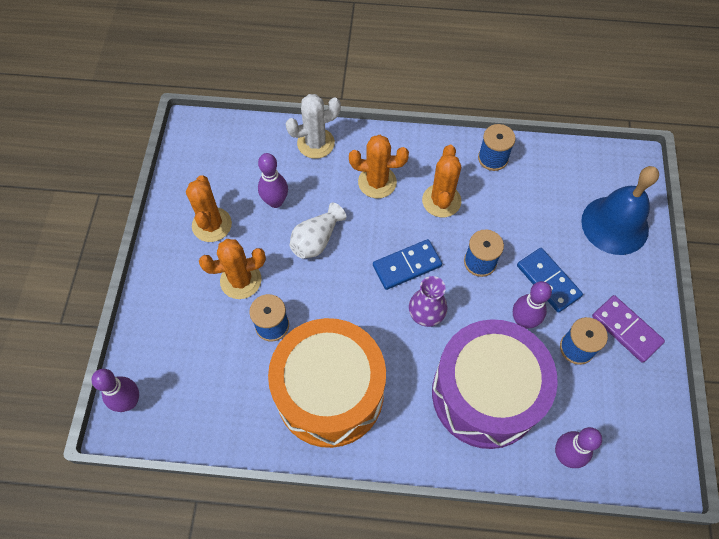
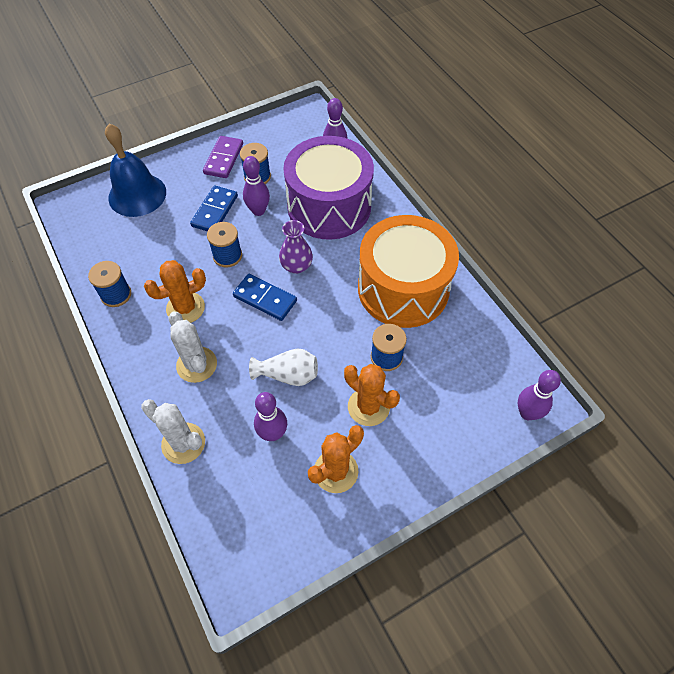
camera: 125 degrees left, 5 degrees down
orange cactus [349,135,409,198] -> white cactus [168,312,217,383]

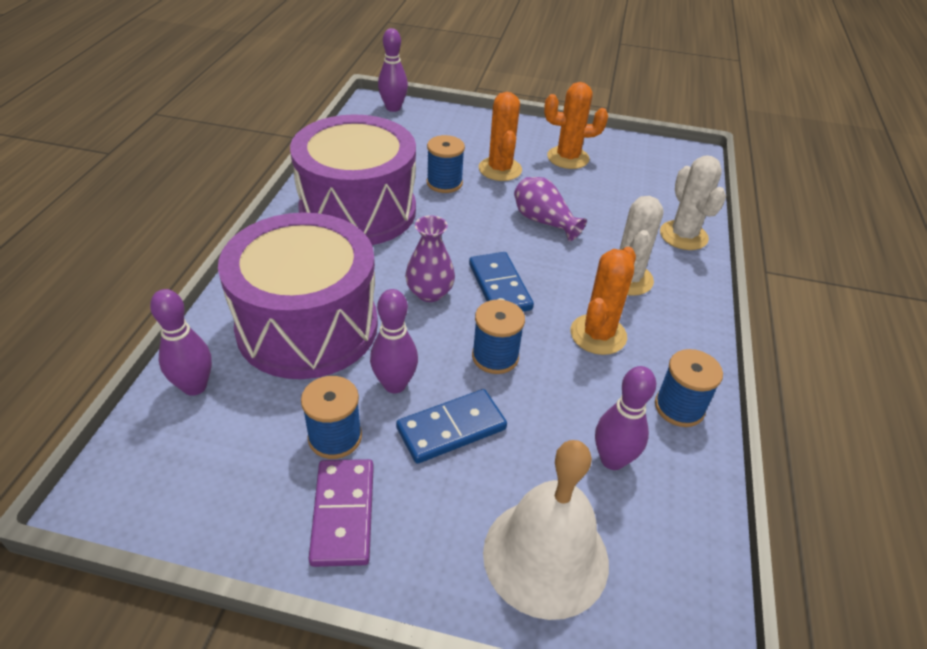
camera: 140 degrees left, 15 degrees down
blue bell [105,124,166,217] -> white bell [483,440,609,620]
orange cactus [144,260,206,323] -> orange cactus turned 75 degrees counterclockwise [570,247,636,355]
purple domino [203,136,243,178] -> purple domino turned 60 degrees counterclockwise [309,459,374,567]
white vase [249,348,318,386] -> purple vase [514,177,587,241]
purple bowling pin [254,392,287,441] -> purple bowling pin moved to [595,366,656,470]
orange drum [358,215,459,328] -> purple drum [290,114,416,245]

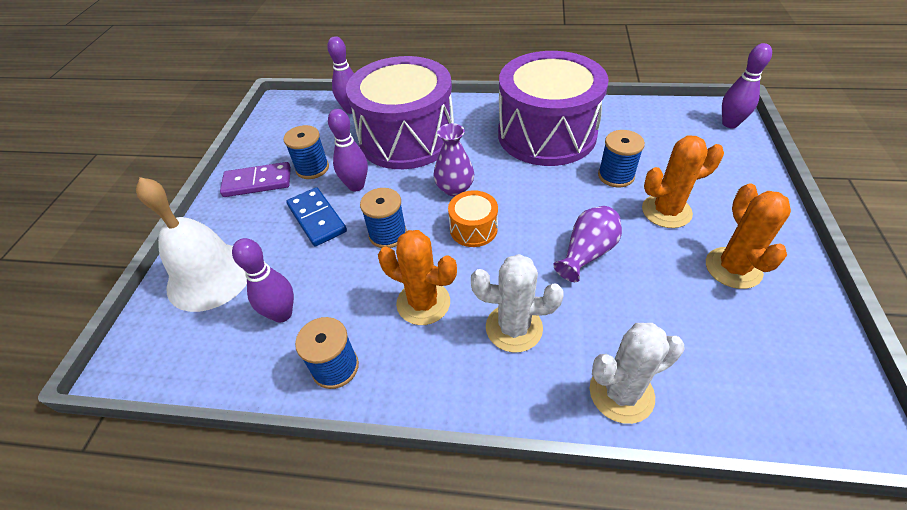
camera: 90 degrees right, 5 degrees up
blue domino [469,252,534,312] -> orange drum [448,190,498,247]

